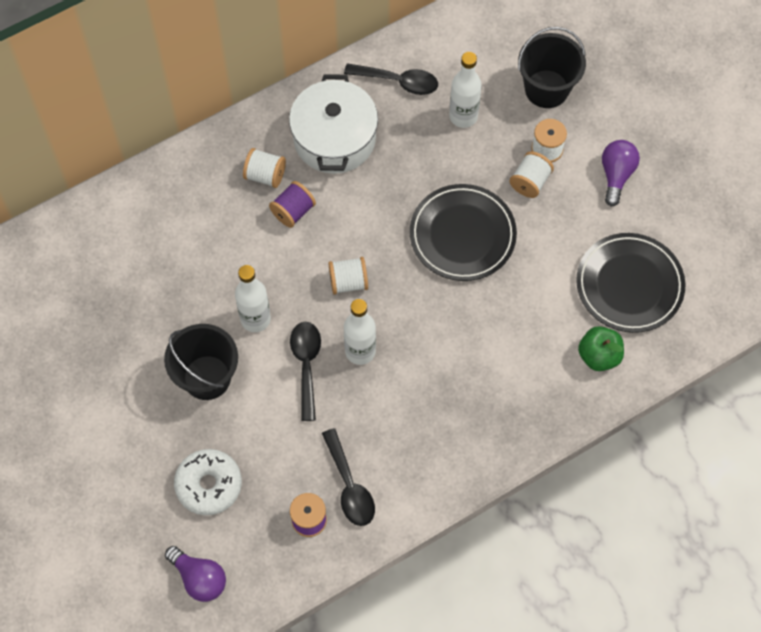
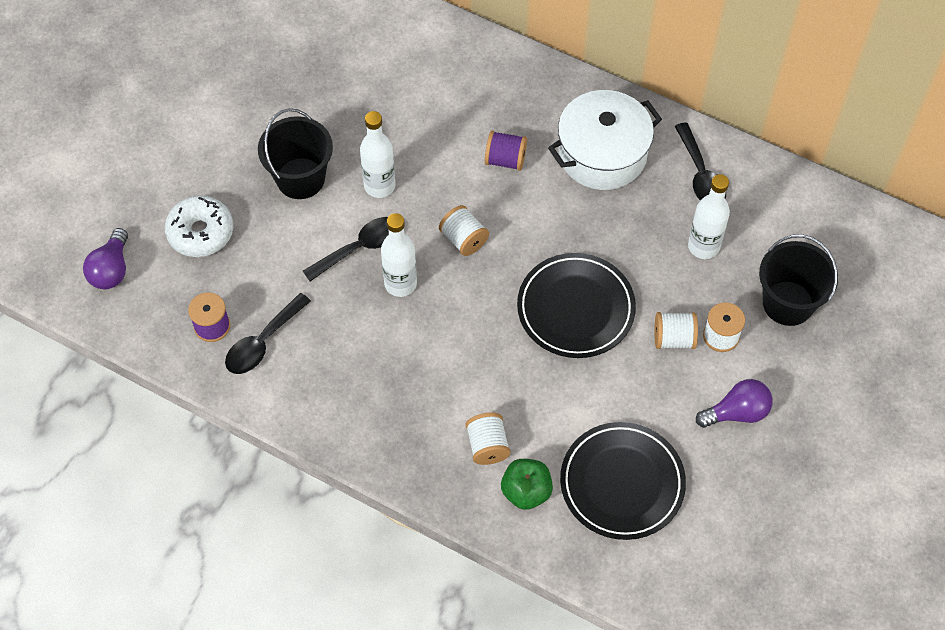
camera: 60 degrees right, 5 degrees down
white spool [243,148,286,188] -> white spool moved to [466,412,511,465]

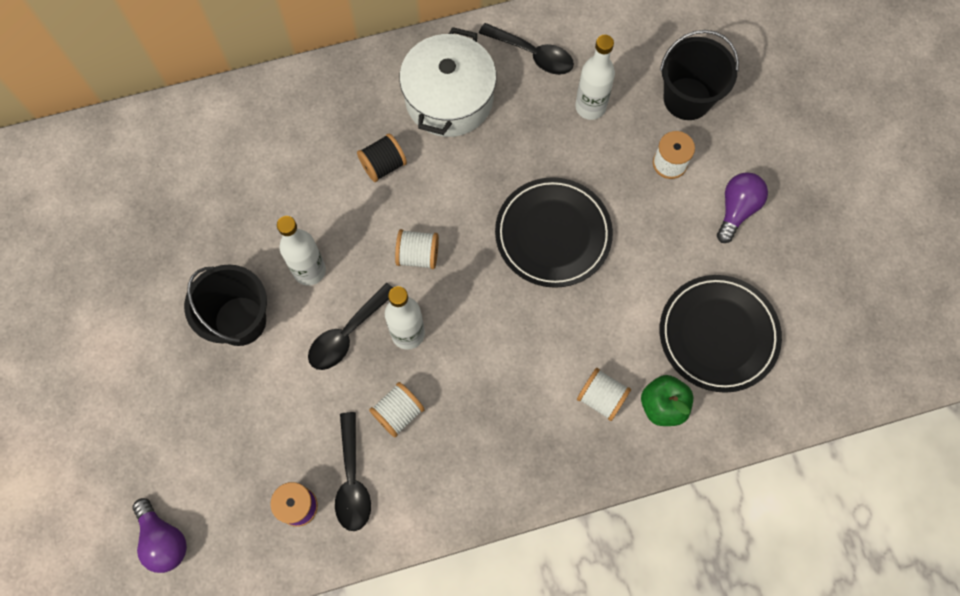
camera: 45 degrees left, 10 degrees up
white donut [165,195,233,257] -> none
black spoon [303,217,389,281] -> black spoon turned 150 degrees counterclockwise [308,283,393,370]
purple spool [485,131,527,171] -> black spool [357,133,407,182]
white spool [654,312,698,349] -> white spool moved to [369,382,425,437]

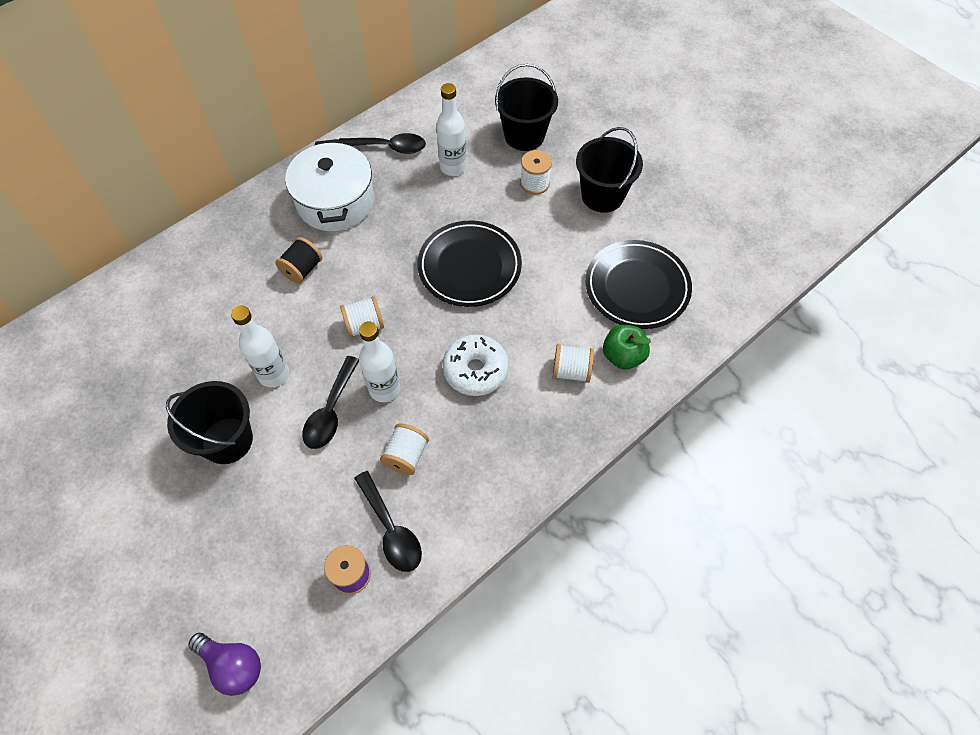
camera: 25 degrees left, 10 degrees down
purple light bulb [717,172,768,243] -> black bucket [576,127,643,213]
none -> white donut [442,334,509,396]

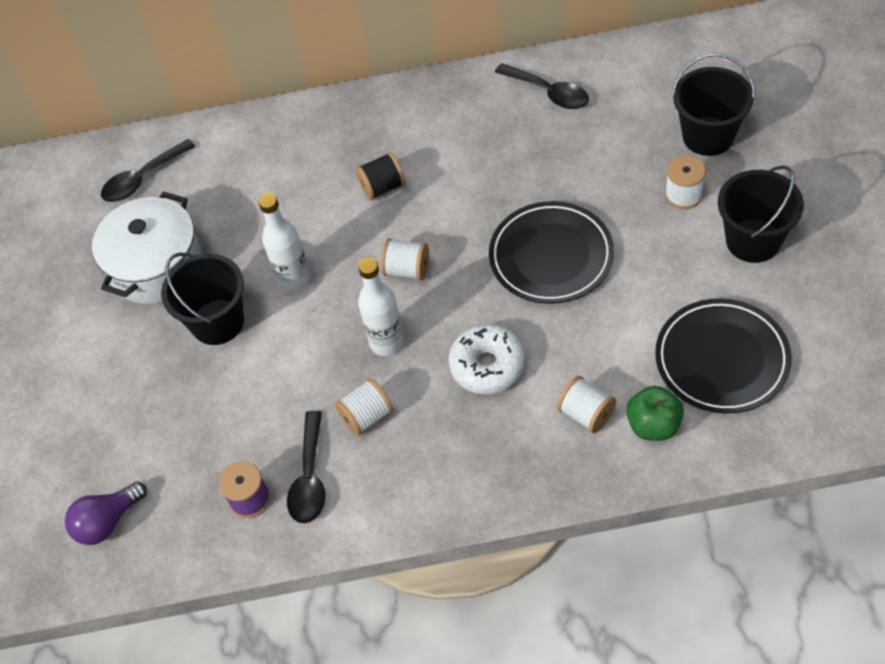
camera: 40 degrees right, 5 degrees down
purple light bulb [188,633,261,696] -> purple light bulb turned 75 degrees clockwise [65,481,147,545]
white pot [285,139,374,231] -> white pot moved to [92,192,202,304]
black spoon [302,356,359,449] -> black spoon moved to [101,139,196,202]
white bottle [436,83,466,176] -> none

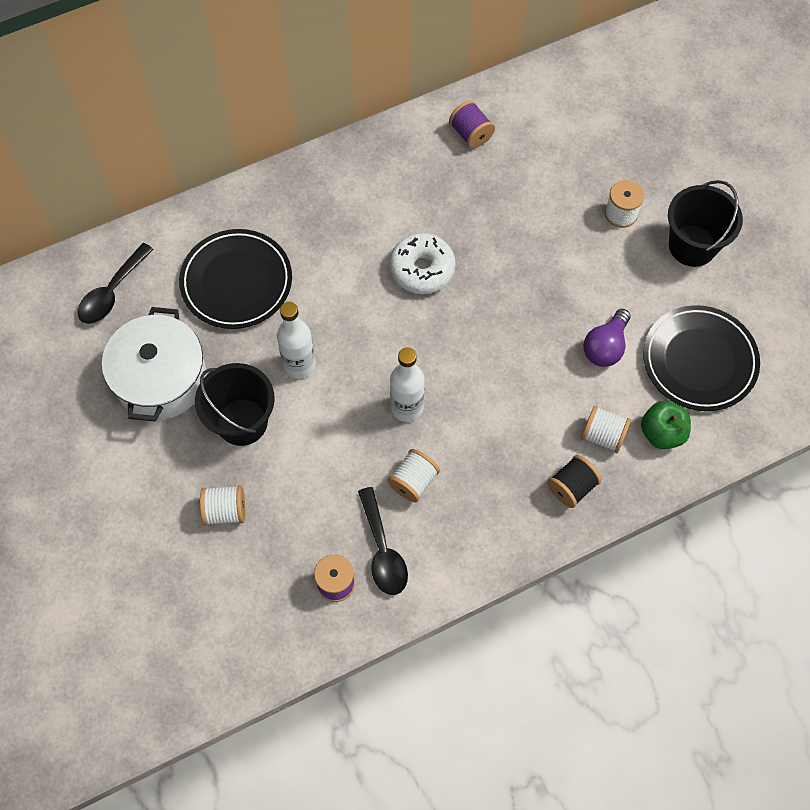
camera: 25 degrees left, 10 degrees up
purple light bulb [65,481,147,545] -> purple light bulb moved to [583,309,631,367]
black spool [355,152,405,200] -> black spool moved to [547,455,602,508]
white spool [381,238,429,281] -> white spool moved to [200,485,245,526]
white donut [448,324,526,394] -> white donut moved to [389,233,456,294]
black plate [489,201,614,304] -> black plate moved to [179,229,292,329]
black spoon [495,63,589,109] -> purple spool [449,101,495,149]
black bucket [672,53,755,156] -> none

